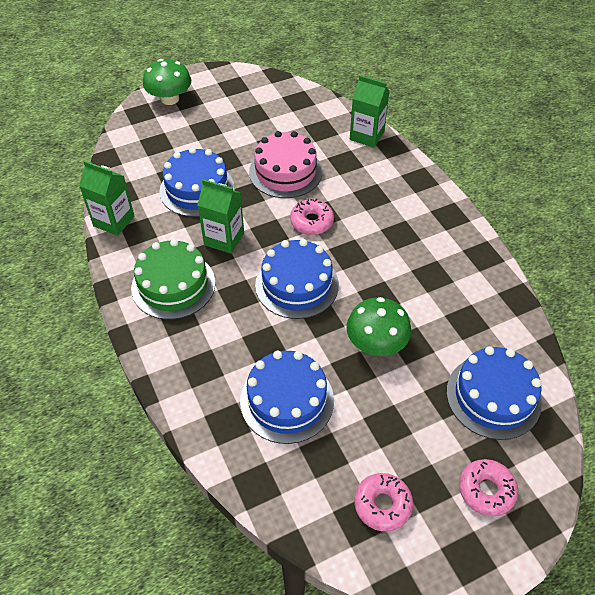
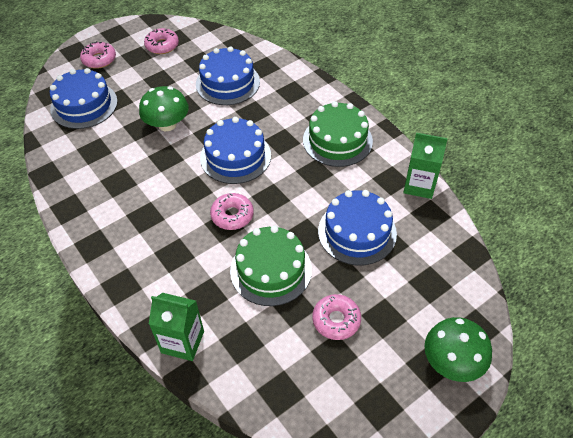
camera: 170 degrees right, 0 degrees up
green carton [197,179,244,254] -> none
pink cake [249,131,322,198] -> green cake [230,226,312,306]
none -> pink donut [312,294,361,340]

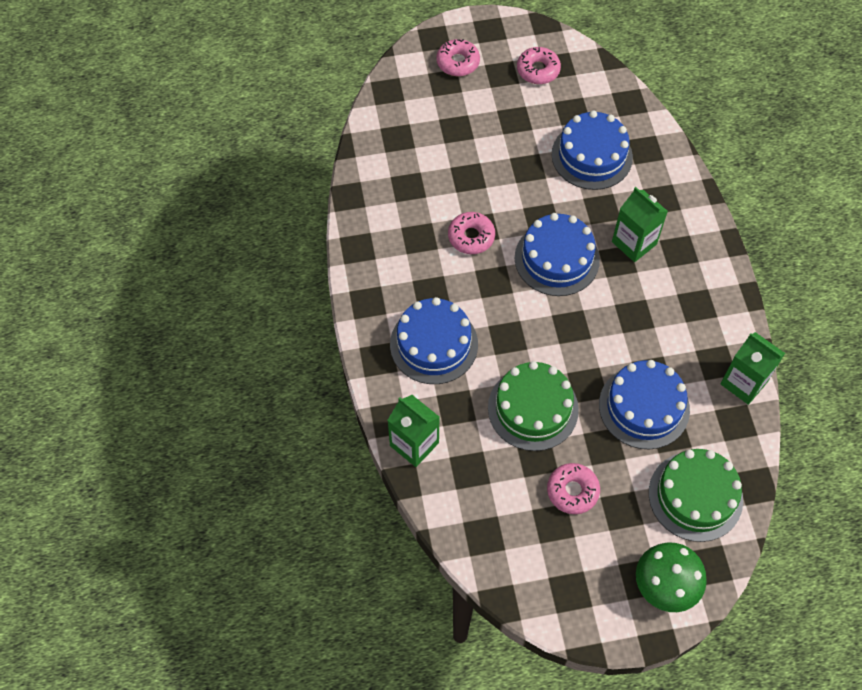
camera: 25 degrees right, 10 degrees up
blue cake [50,68,118,129] -> blue cake moved to [390,297,478,384]
green mushroom [139,86,189,131] -> none
pink donut [210,193,254,230] -> pink donut moved to [448,212,495,254]
green cake [303,101,373,167] -> green cake moved to [649,449,743,542]
none -> green carton [612,187,668,262]

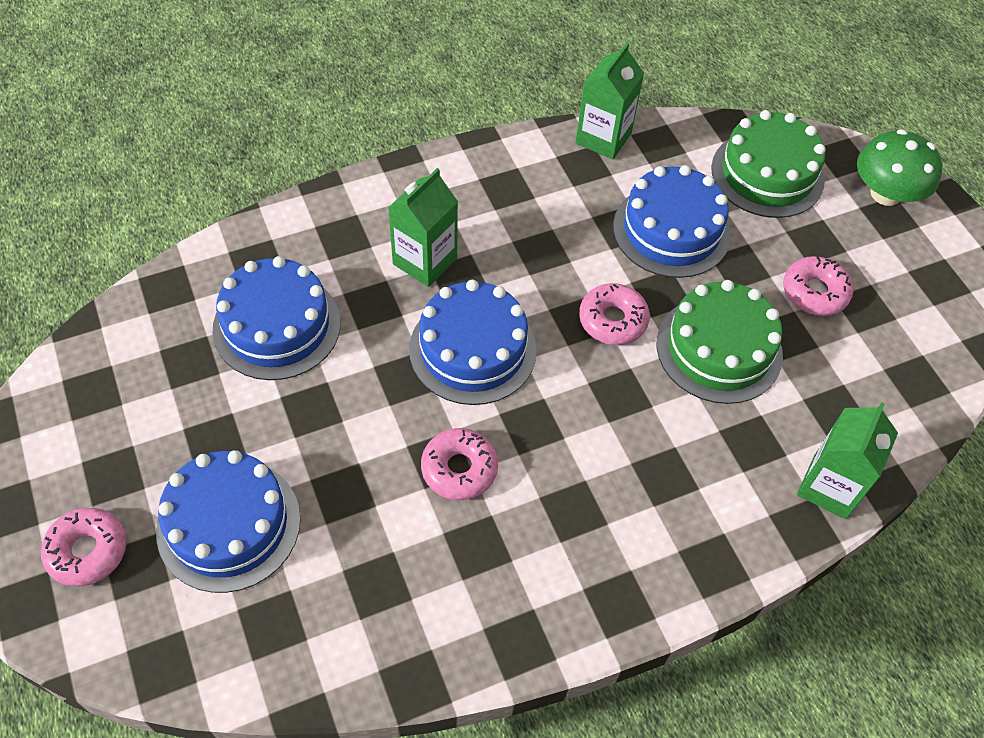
camera: 105 degrees left, 5 degrees down
blue cake [390,297,478,384] -> blue cake moved to [156,450,300,593]
pink donut [517,47,561,84] -> pink donut moved to [579,283,650,345]

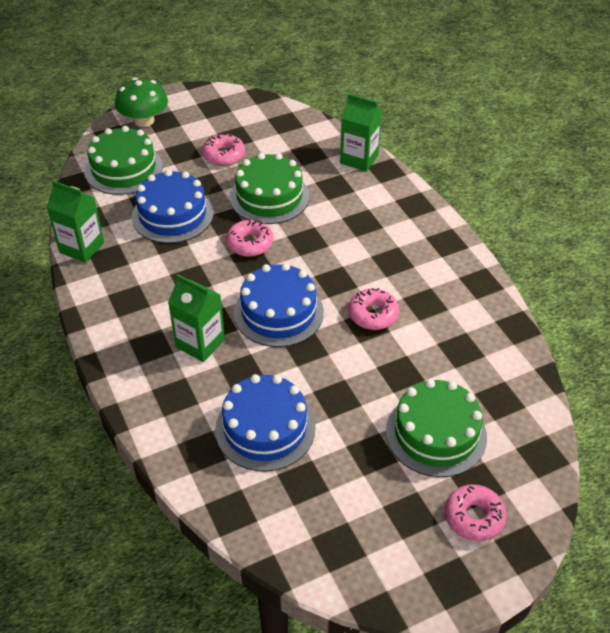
camera: 90 degrees left, 10 degrees down
blue cake [156,450,300,593] -> green cake [386,379,487,477]

